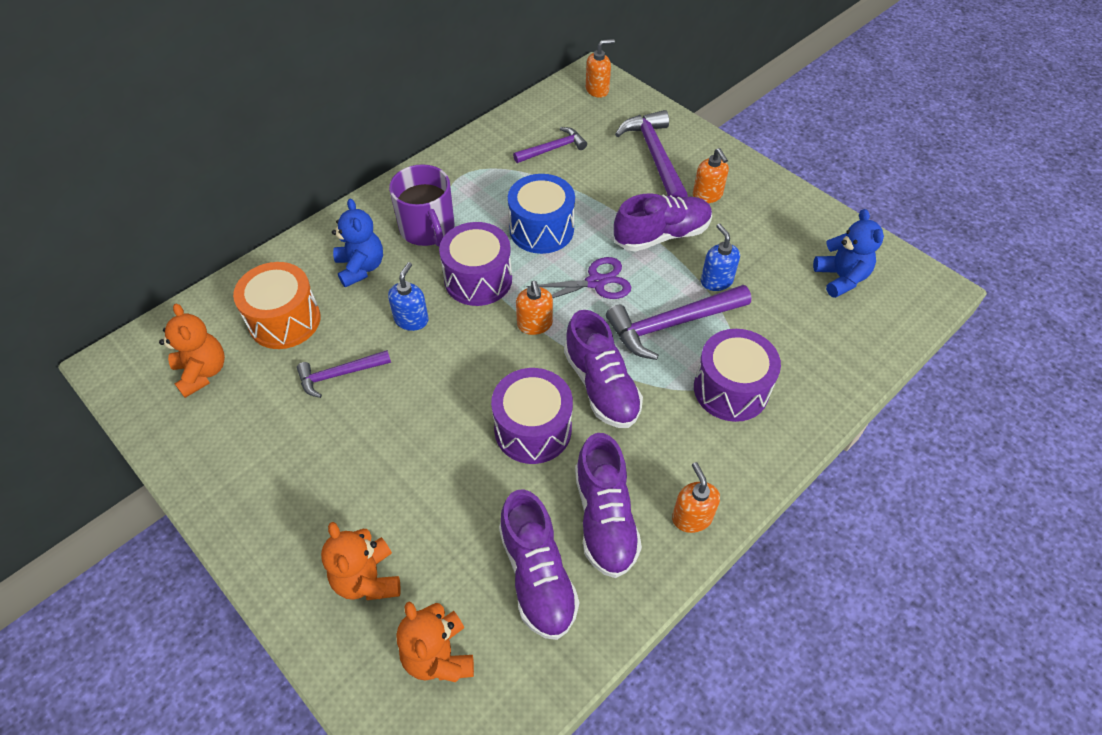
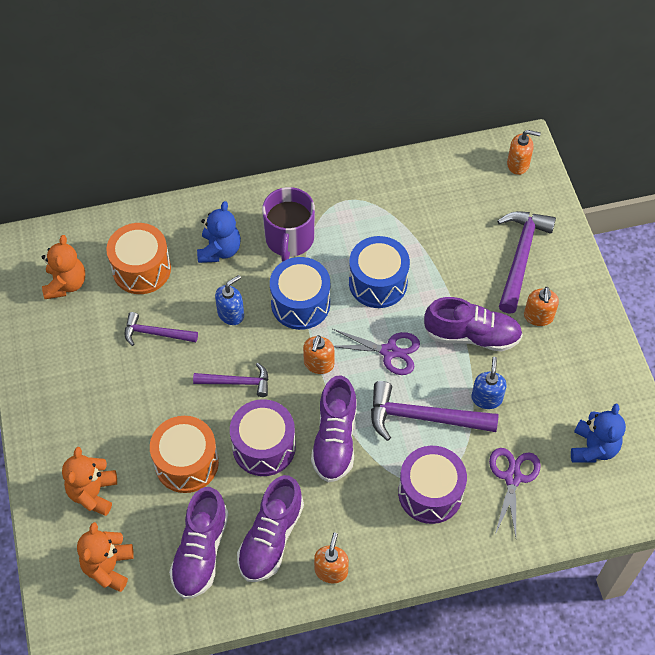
camera: 30 degrees right, 5 degrees up
purple drum [439,222,512,306] -> blue drum [270,257,330,330]
purple hammer [513,127,587,163] -> purple hammer moved to [193,363,269,397]
none -> orange drum [150,416,219,493]
none -> purple scissors [489,448,541,537]

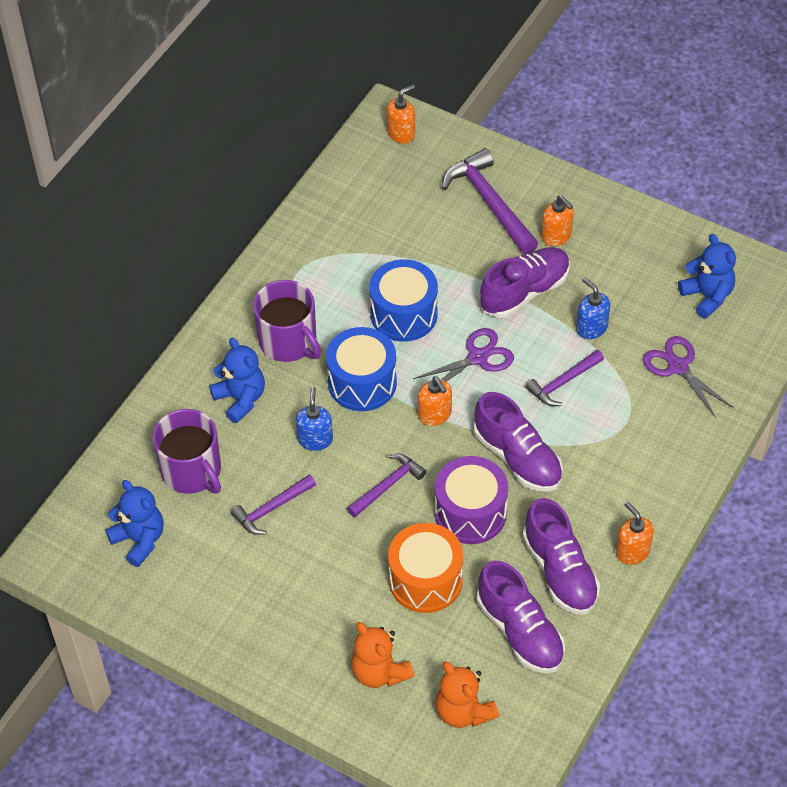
camera: 45 degrees left, 5 degrees down
orange teddy bear [42,235,85,299] -> blue teddy bear [105,480,164,567]
orange drum [106,223,171,294] -> purple mug [153,409,221,494]
purple hammer [371,381,498,441] -> purple hammer [525,350,604,406], size x0.60
purple drum [398,446,467,524] -> none

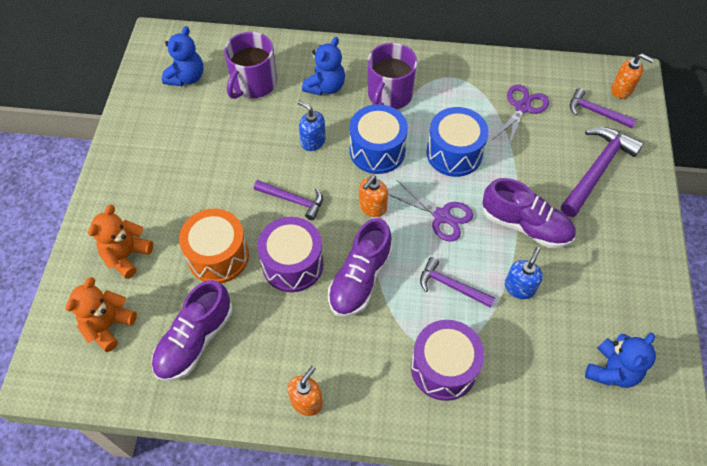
camera: 65 degrees right, 5 degrees up
purple hammer [231,474,316,535] -> purple hammer moved to [570,88,637,128]
blue soap dispenser [296,387,333,451] -> blue soap dispenser turned 120 degrees counterclockwise [297,100,326,151]
purple shoe [523,498,600,614] -> none
orange soap dispenser [541,195,574,246] -> none
purple scissors [643,336,733,418] -> purple scissors moved to [492,84,549,148]
none -> purple drum [411,320,484,401]

